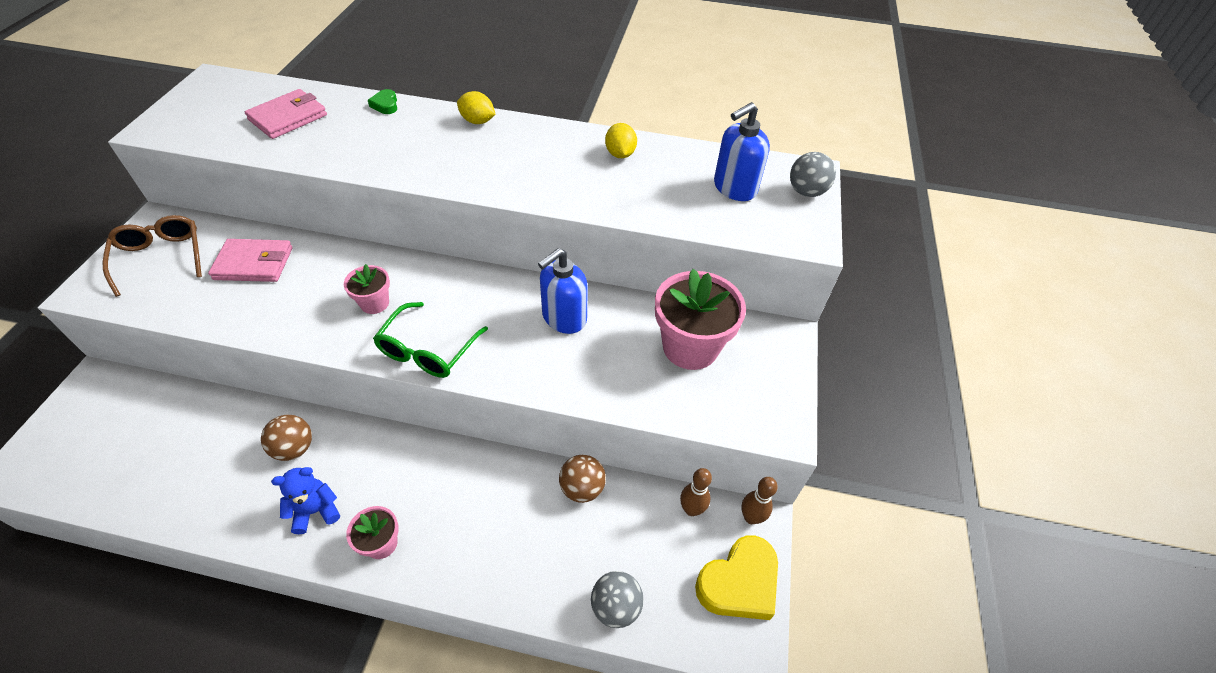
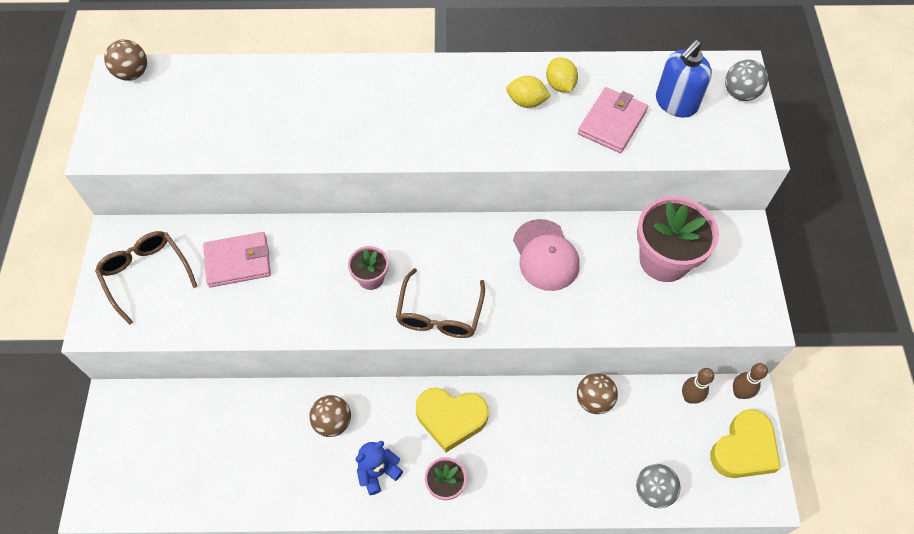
camera: 10 degrees left, 10 degrees up
pink wallet [245,89,327,139] -> pink wallet moved to [578,87,648,153]
green heart [368,89,397,114] -> none
green glasses [373,302,488,378] -> brown glasses [396,268,485,338]
yellow lemon [457,91,495,124] -> yellow lemon moved to [506,76,551,108]
blue soap dispenser [538,248,588,334] -> pink cap [513,219,580,291]
none -> brown ball [104,40,147,81]
none -> yellow heart [416,388,489,452]

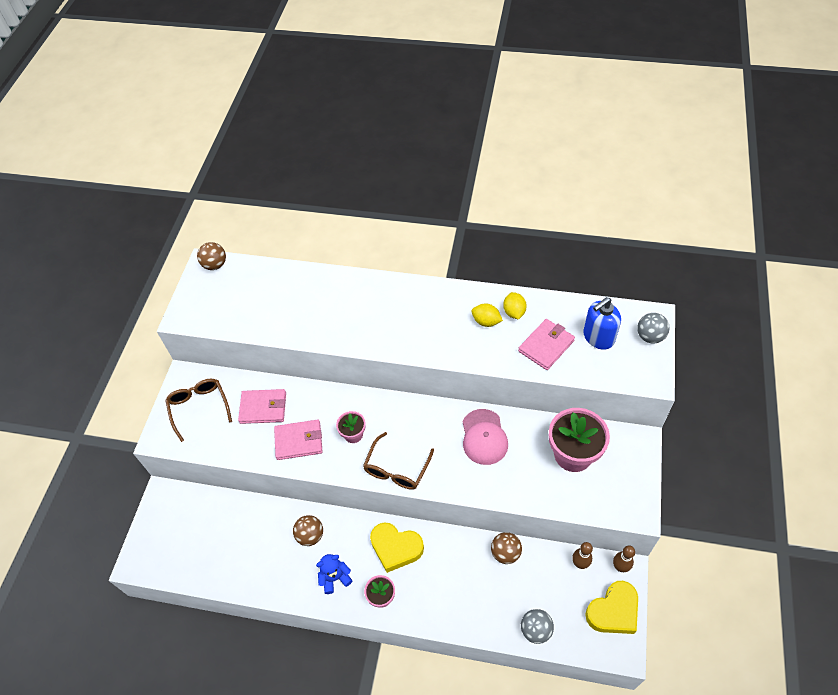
camera: 15 degrees right, 5 degrees down
none -> pink wallet [274,420,323,460]

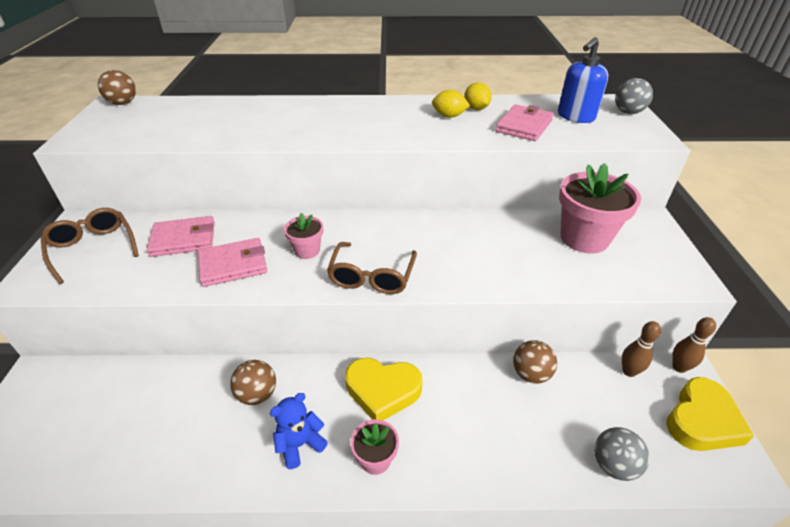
camera: 15 degrees left, 15 degrees down
pink cap [462,409,508,465] -> none

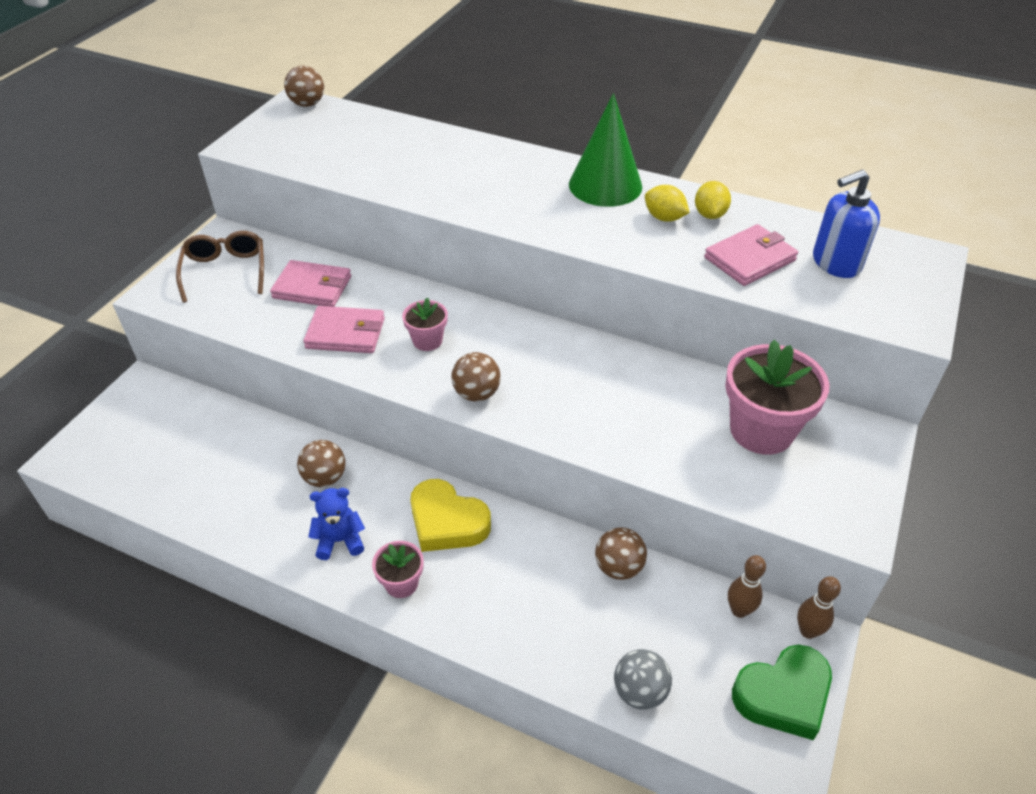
camera: 25 degrees right, 5 degrees up
brown glasses [327,242,417,294] -> brown ball [451,352,501,402]
grey ball [615,78,653,114] -> none
yellow heart [666,377,754,451] -> green heart [732,645,832,740]
none -> green cone [569,93,642,207]

